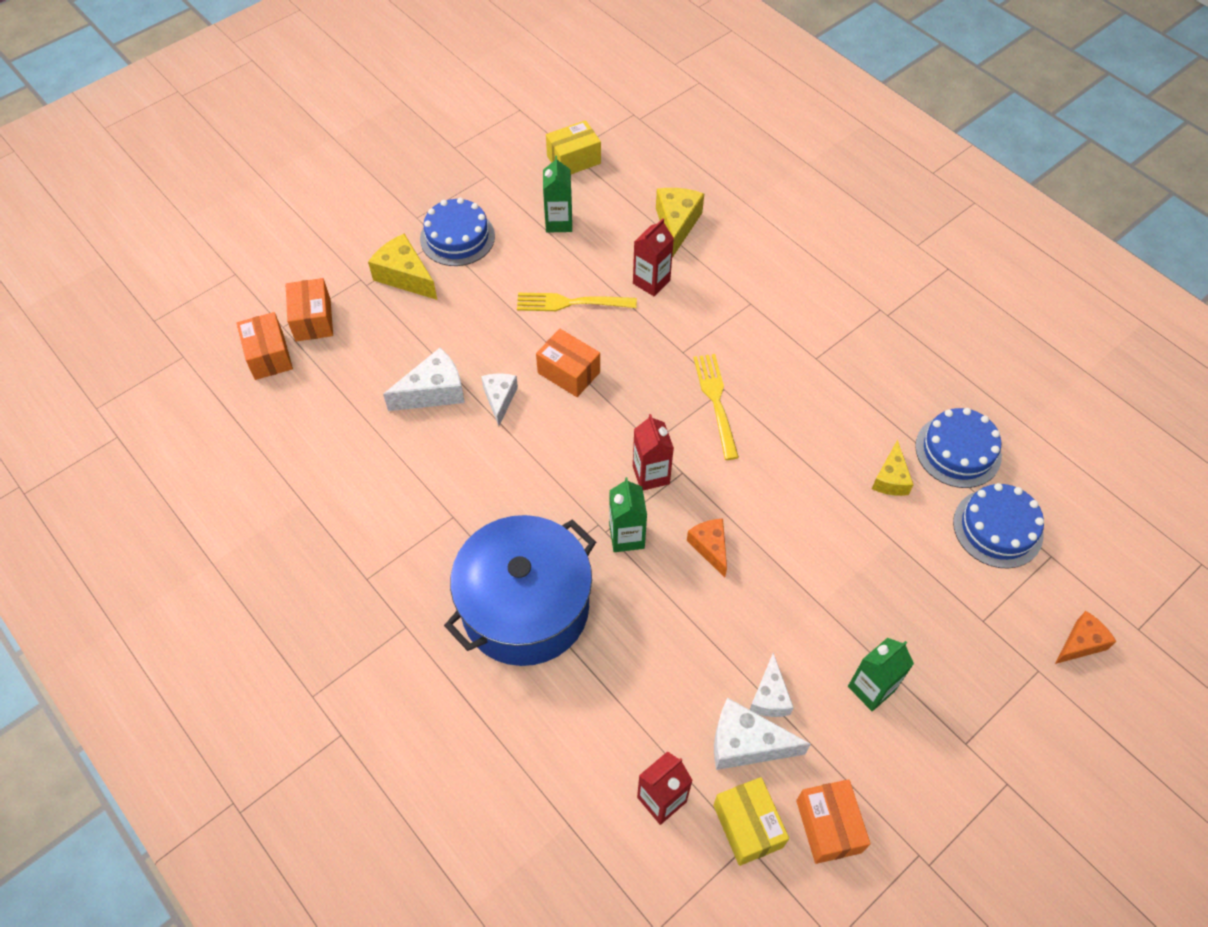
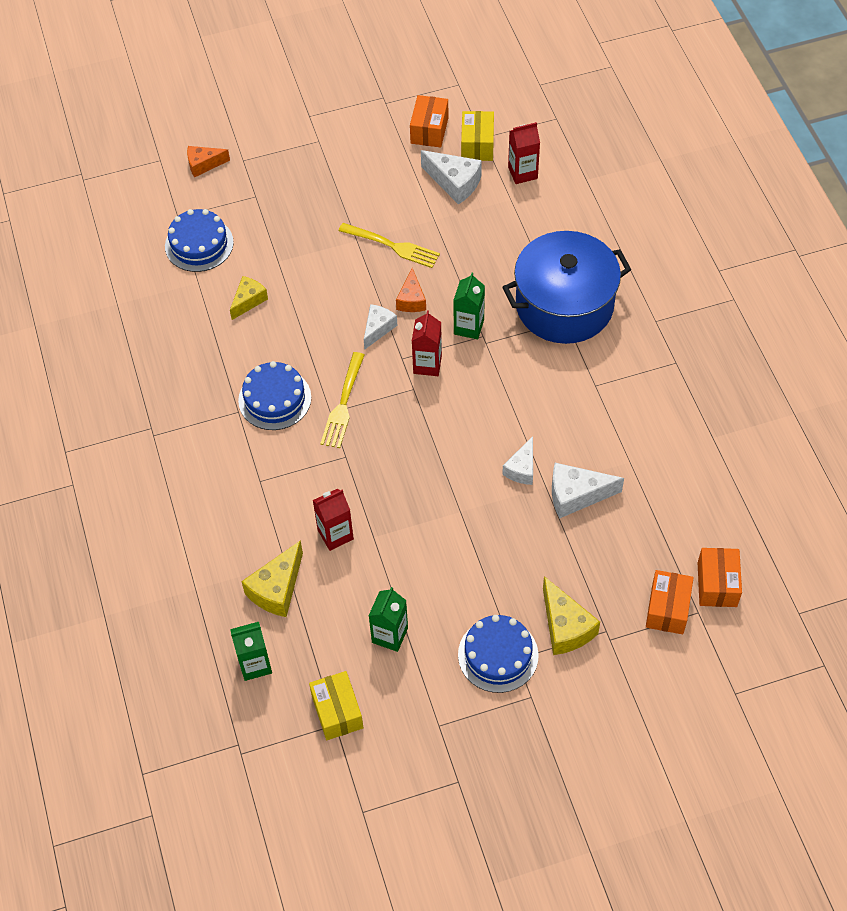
camera: 155 degrees left, 0 degrees up
yellow fork [517,293,637,311] -> yellow fork moved to [339,223,440,268]
orange box [536,329,600,397] -> none
yellow box [546,120,601,174] -> yellow box turned 75 degrees clockwise [309,671,363,740]
white cheese [750,653,794,717] -> white cheese moved to [364,304,397,350]
green carton [848,638,914,711] -> green carton moved to [230,622,272,681]
blue cake [915,408,1002,488] -> blue cake moved to [238,361,311,430]

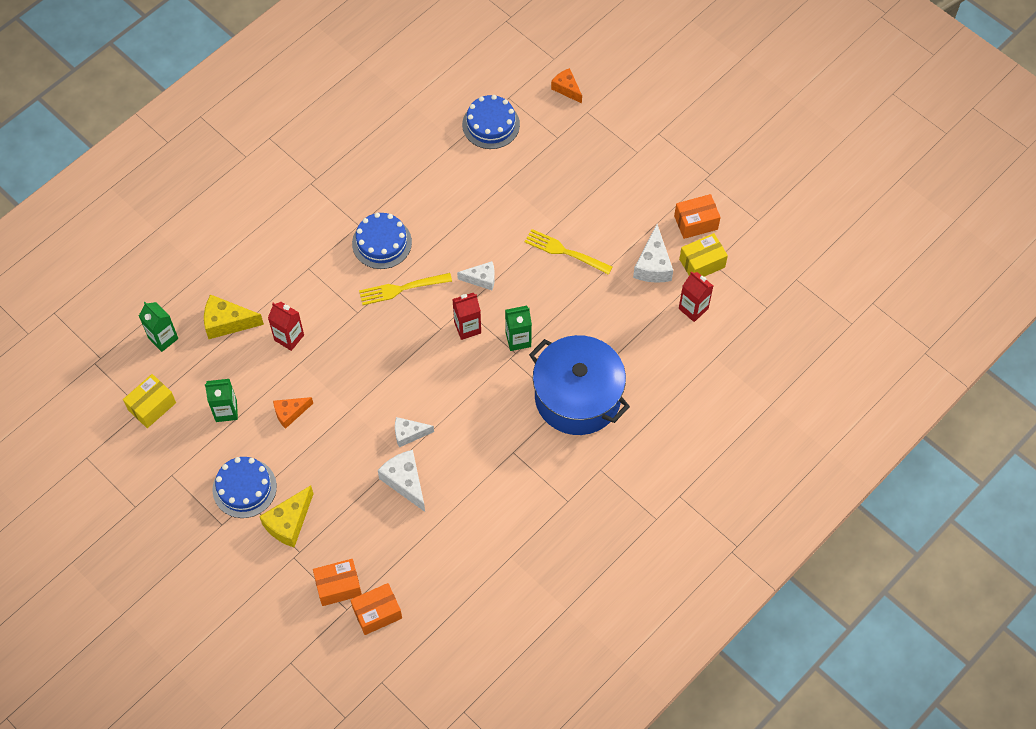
camera: 60 degrees right, 5 degrees up
yellow cheese [230,276,268,320] -> none
yellow fork [339,223,440,268] -> yellow fork turned 120 degrees clockwise [525,229,612,275]
orange cheese [396,268,426,312] -> orange cheese moved to [273,397,313,429]

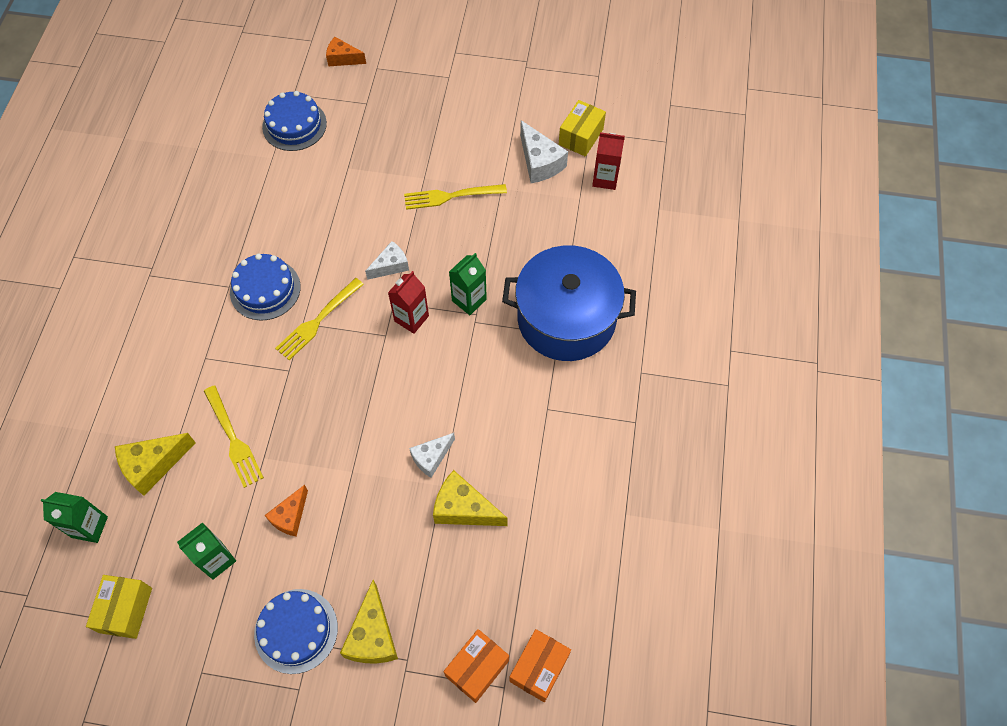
camera: 35 degrees left, 0 degrees up
red carton [268,302,304,351] -> yellow fork [204,385,264,488]
white cheese [378,450,425,512] -> yellow cheese [433,470,508,526]
orange box [674,194,721,239] -> none

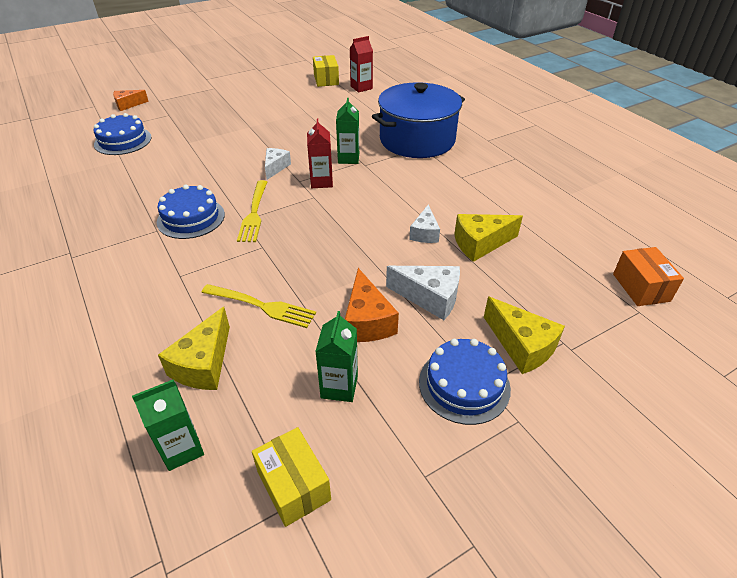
camera: 40 degrees left, 20 degrees down
orange cheese [264,485,308,536] -> orange cheese [345,268,399,342], size x1.51
yellow fork [404,184,507,210] -> none
orange box [444,629,509,703] -> none
white cheese [520,120,568,183] -> white cheese moved to [386,266,460,320]

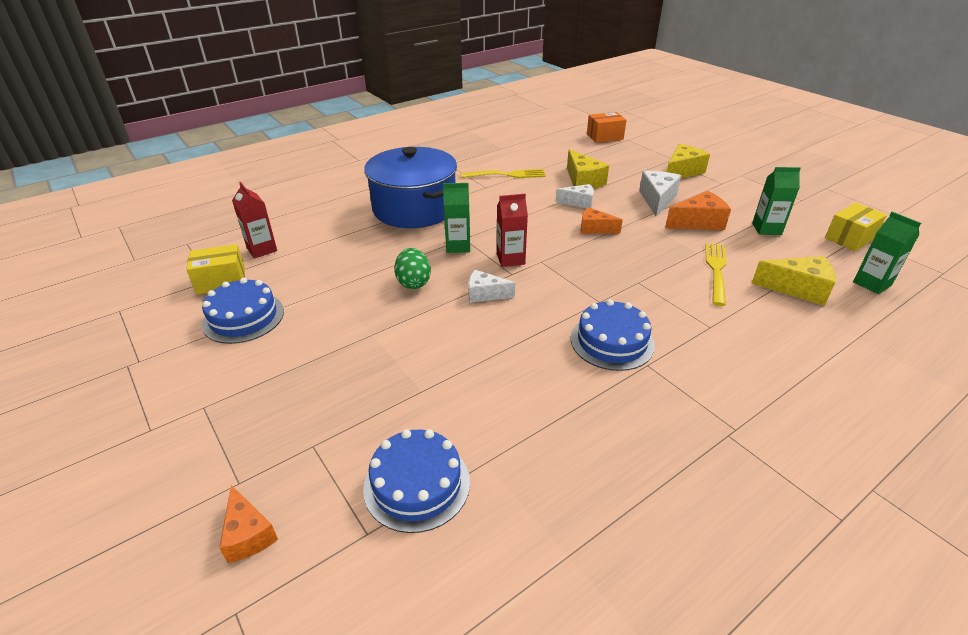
camera: 95 degrees left, 5 degrees down
yellow fork [237,180,267,242] -> yellow fork moved to [461,169,546,178]
blue cake [419,339,511,425] -> blue cake moved to [202,278,284,344]
none -> green egg [394,248,431,289]
none -> orange cheese [581,207,623,234]

